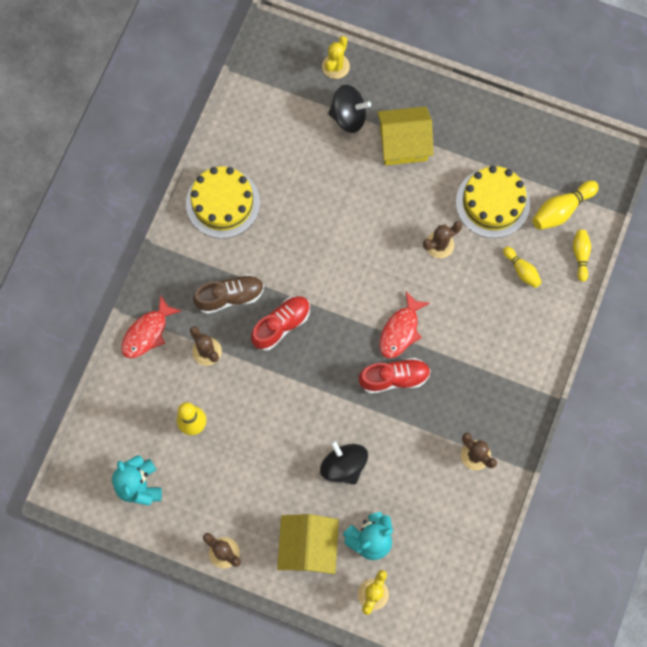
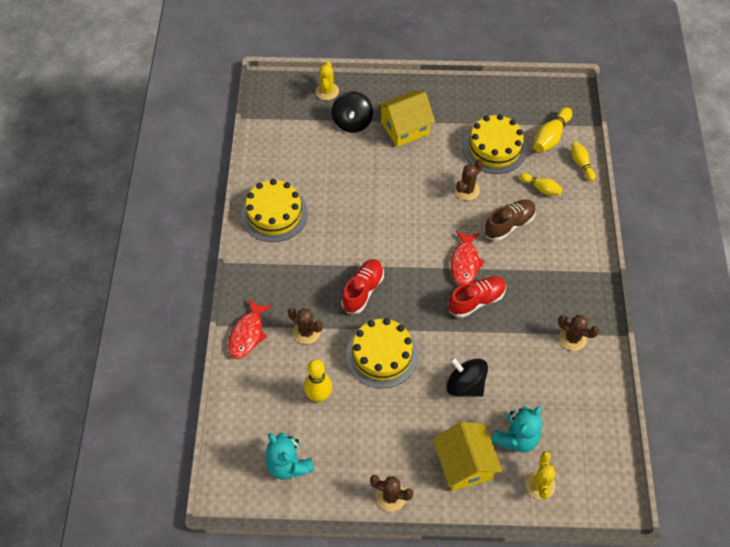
camera: 20 degrees left, 15 degrees down
brown shoe [193,274,264,314] -> brown shoe moved to [484,199,536,241]
black spinning top [328,85,371,133] -> black spinning top turned 105 degrees clockwise [332,91,373,133]
none -> yellow cake [346,318,418,388]

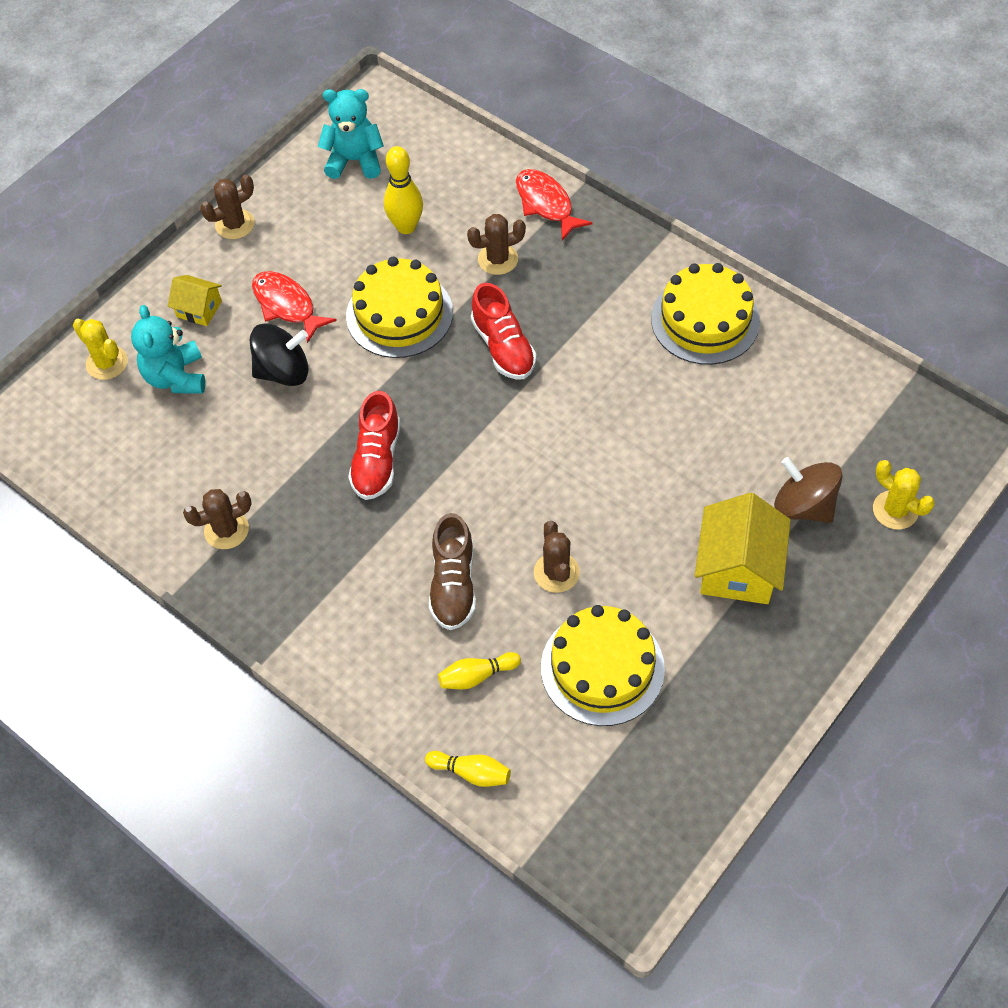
camera: 130 degrees right, 0 degrees up
black spinning top [332,91,373,133] -> brown spinning top [774,457,843,523]
yellow house [433,422,503,491] -> yellow house [168,275,222,326], size x0.55
red fish [451,231,485,285] -> red fish moved to [252,271,337,343]
yellow bowling pin [533,107,572,153] -> none

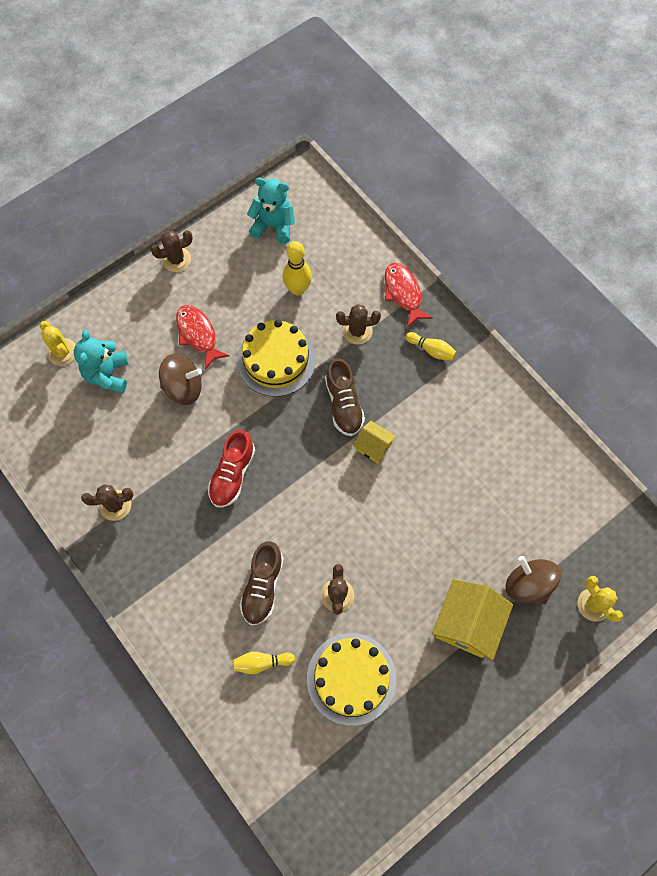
camera: 10 degrees right, 10 degrees up
yellow house [168,275,222,326] -> yellow house moved to [353,421,396,463]
black spinning top [250,323,309,386] -> brown spinning top [159,354,202,405]
yellow bowling pin [425,751,511,787] -> yellow bowling pin moved to [406,332,457,360]
red shoe [471,283,536,380] -> brown shoe [325,358,365,436]
yellow cake [651,263,760,365] -> none

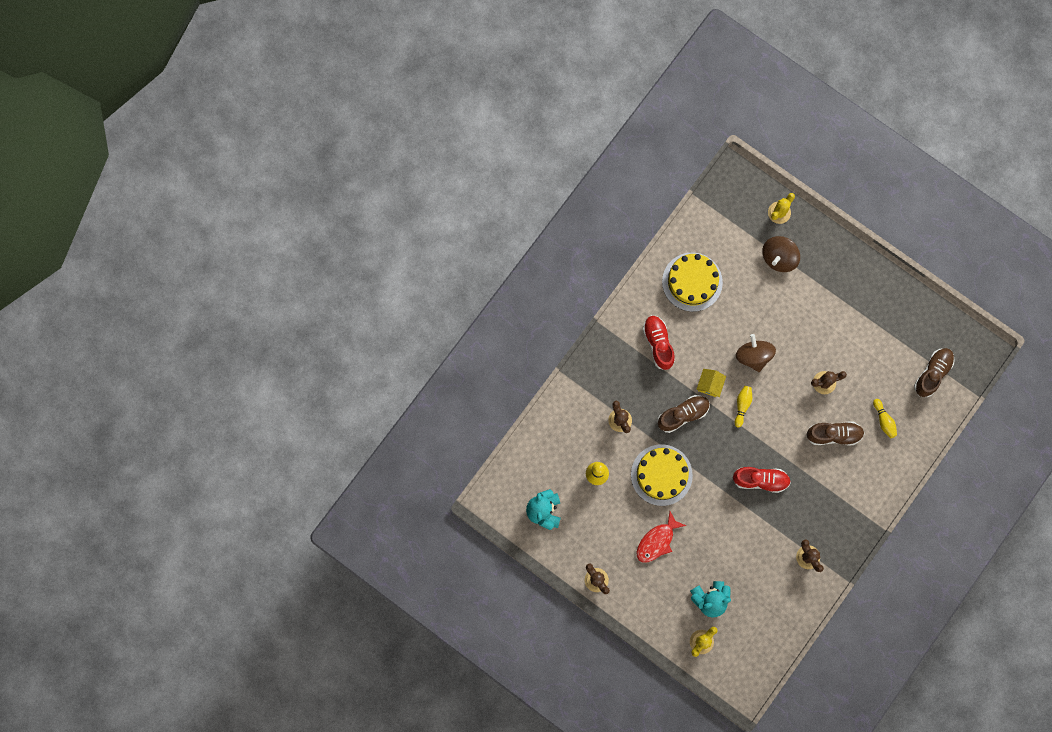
camera: 105 degrees left, 10 degrees up
brown spinning top [159,354,202,405] -> brown spinning top moved to [736,334,776,372]
yellow cake [307,633,396,726] -> yellow cake moved to [662,252,723,312]
red fish [385,263,433,327] -> none
yellow bowling pin [406,332,457,360] -> yellow bowling pin moved to [735,386,752,427]
yellow house [432,579,513,661] -> none
none -> red shoe [643,315,675,370]
none -> brown shoe [914,348,955,397]

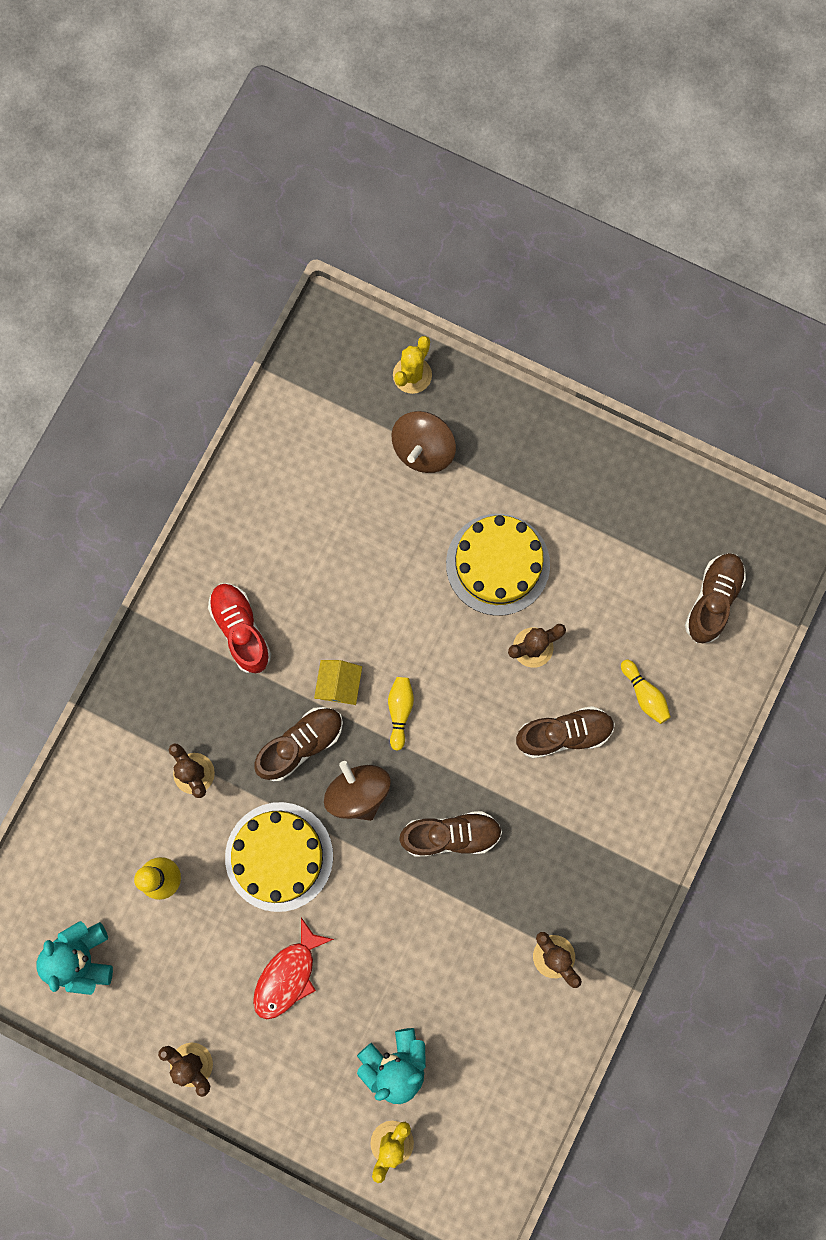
camera: 10 degrees left, 0 degrees up
yellow cake [662,252,723,312] -> yellow cake moved to [446,514,550,616]
red shoe [732,467,791,493] -> brown shoe [399,811,502,857]
brown spinning top [736,334,776,372] -> brown spinning top moved to [324,761,391,821]

